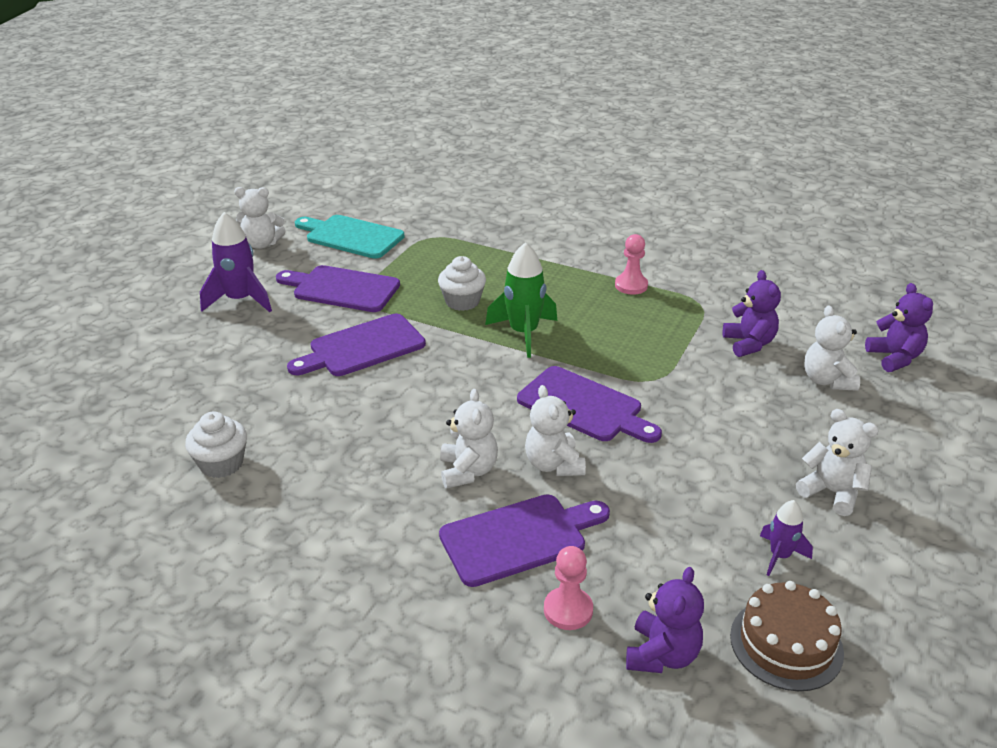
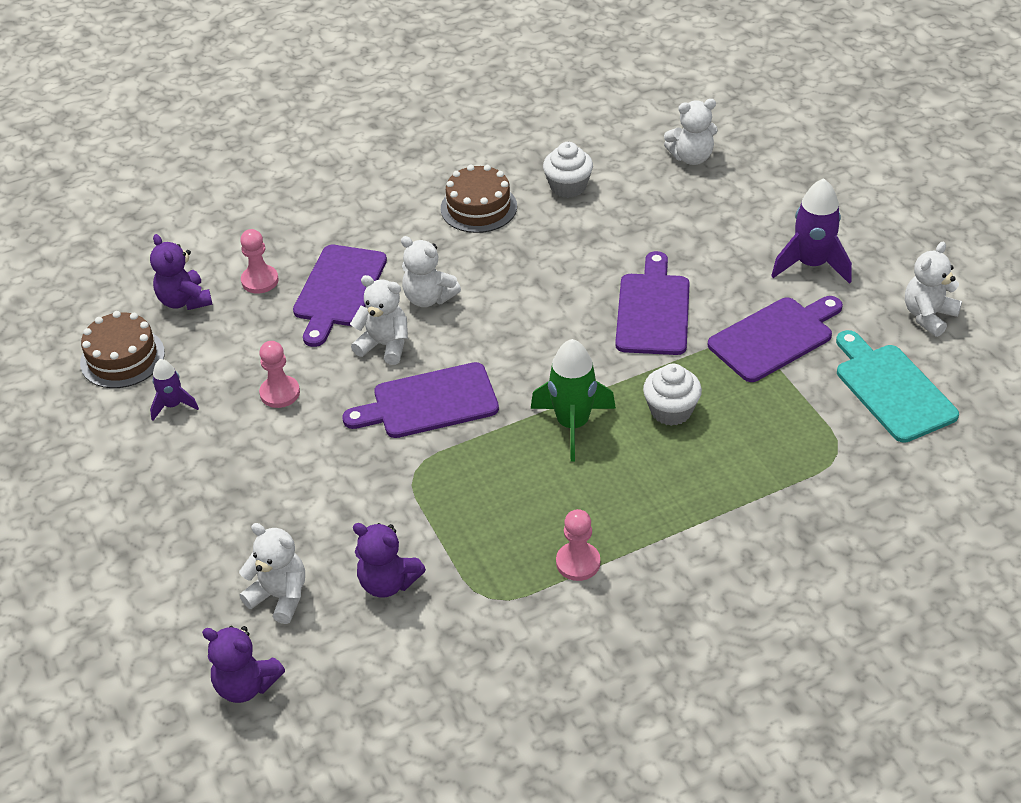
camera: 130 degrees right, 10 degrees up
turquoise cutting board [295,215,405,259] -> turquoise cutting board turned 90 degrees counterclockwise [836,330,959,443]
white teddy bear [796,409,879,516] -> white teddy bear moved to [664,99,718,165]
none -> pink pawn [259,341,300,408]
none -> brown cake [441,165,517,233]

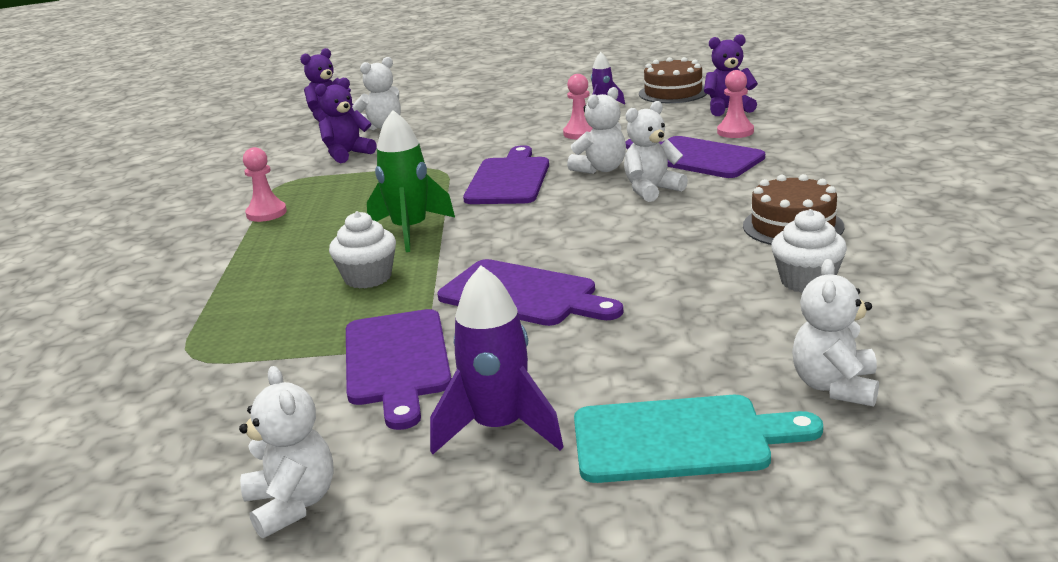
camera: 115 degrees right, 20 degrees down
turquoise cutting board [836,330,959,443] -> turquoise cutting board moved to [574,395,823,483]

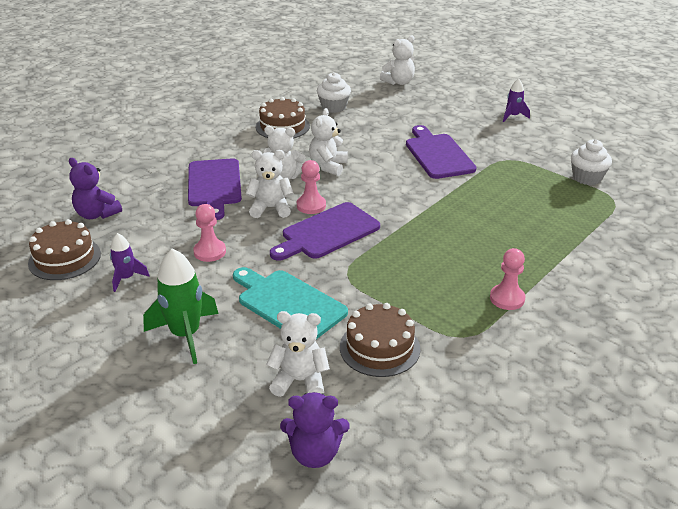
camera: 140 degrees left, 10 degrees up
white teddy bear [239,366,334,538] -> white teddy bear moved to [309,108,348,176]
purple teddy bear [315,78,377,163] -> brown cake [340,303,420,377]
white cupcake [329,211,396,289] -> white cupcake moved to [571,139,612,185]
purple cutting board [346,309,451,430] -> none
green rocket [367,110,455,252] -> green rocket moved to [143,248,218,364]
purple rocket [430,265,563,454] -> purple rocket [503,79,530,122], size x0.57
turquoise cutting board [574,395,823,483] -> turquoise cutting board moved to [233,267,348,339]
pink pawn [717,70,754,138] -> pink pawn moved to [297,160,326,214]

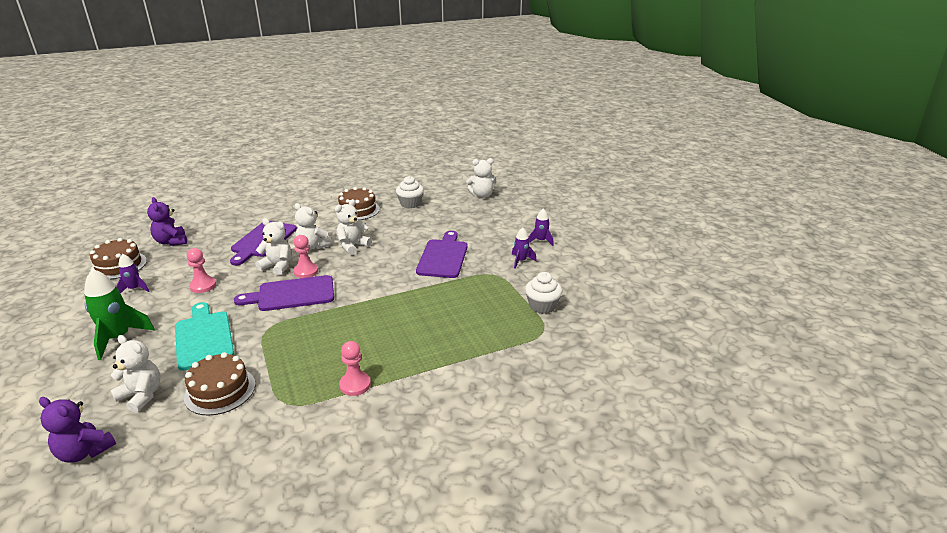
camera: 25 degrees right, 5 degrees down
none -> purple rocket [512,227,537,269]

